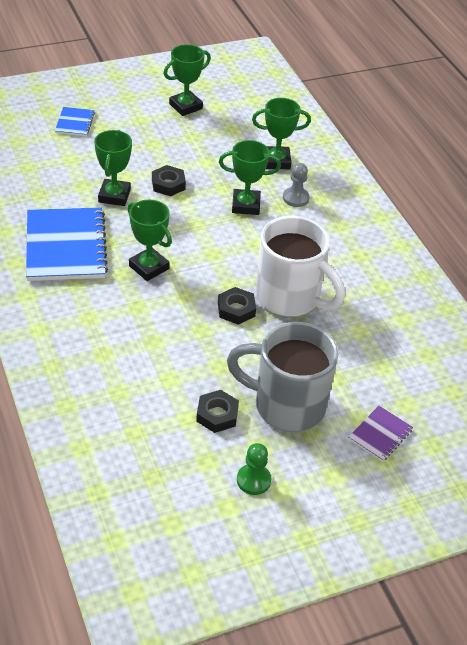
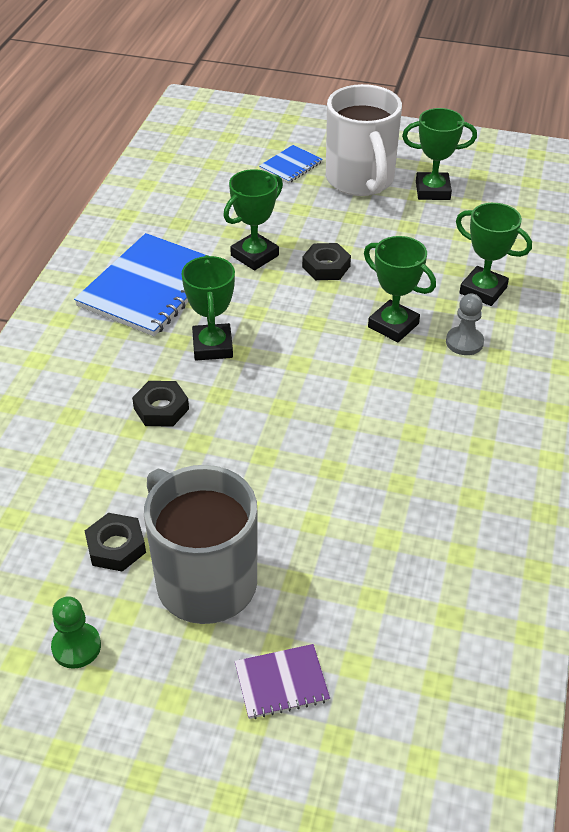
camera: 40 degrees right, 0 degrees up
black nut [218,287,256,325] -> black nut moved to [132,381,189,426]
white mug [256,216,345,316] -> white mug moved to [326,84,402,196]

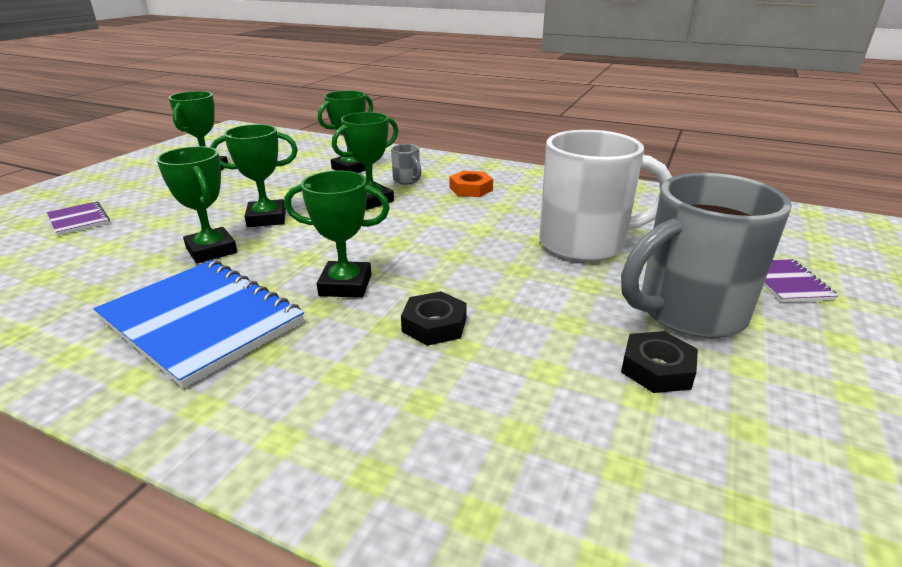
camera: 80 degrees left, 15 degrees down
green pawn [51,596,101,669] -> none
blue notebook [259,145,323,183] -> purple notebook [47,201,110,236]
black nut [302,243,351,280] -> green trophy [210,124,298,227]
white mug [326,84,402,196] -> white mug moved to [539,130,672,262]
grey pawn [446,294,484,355] -> grey mug [391,144,421,184]
none -> orange nut [450,171,493,197]

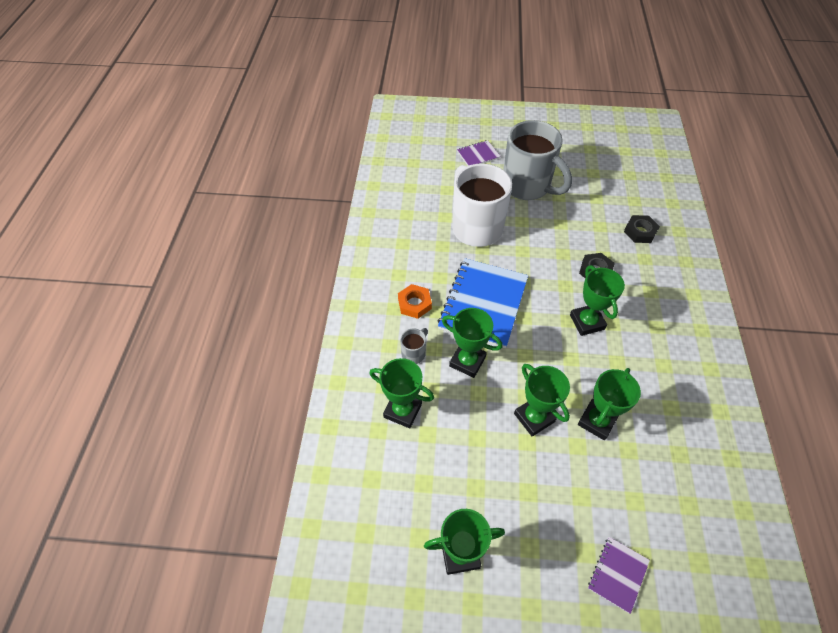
camera: 110 degrees left, 25 degrees up
blue notebook [94,260,304,388] -> blue notebook moved to [438,258,528,348]
black nut [621,331,698,393] -> black nut moved to [624,215,660,243]

